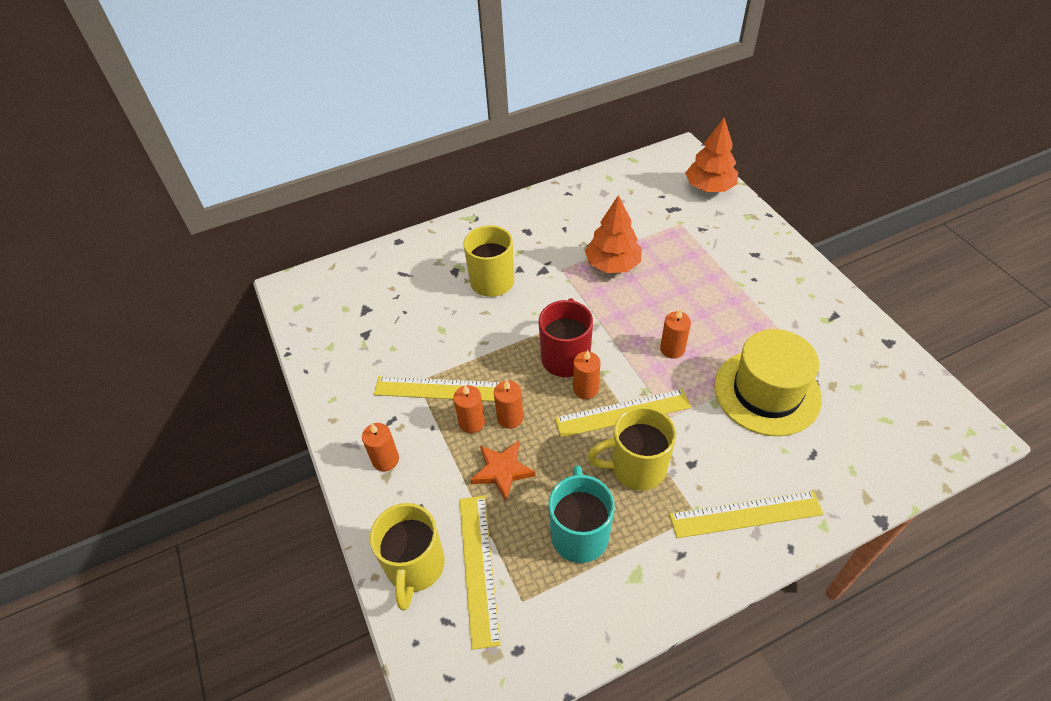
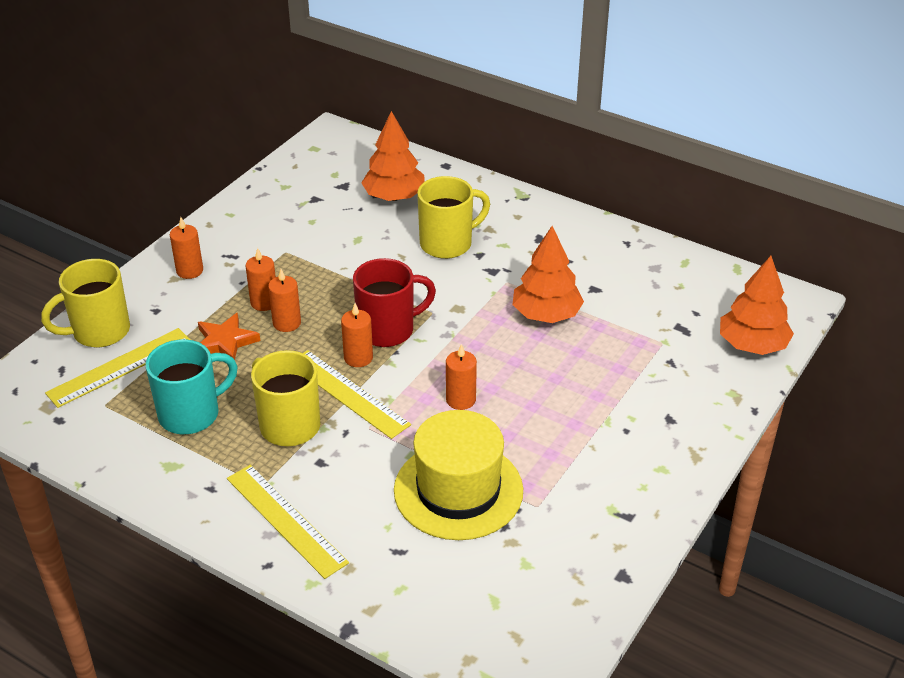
camera: 55 degrees right, 10 degrees down
yellow ruler [374,376,500,402] -> none
none -> orange tree [361,111,425,201]

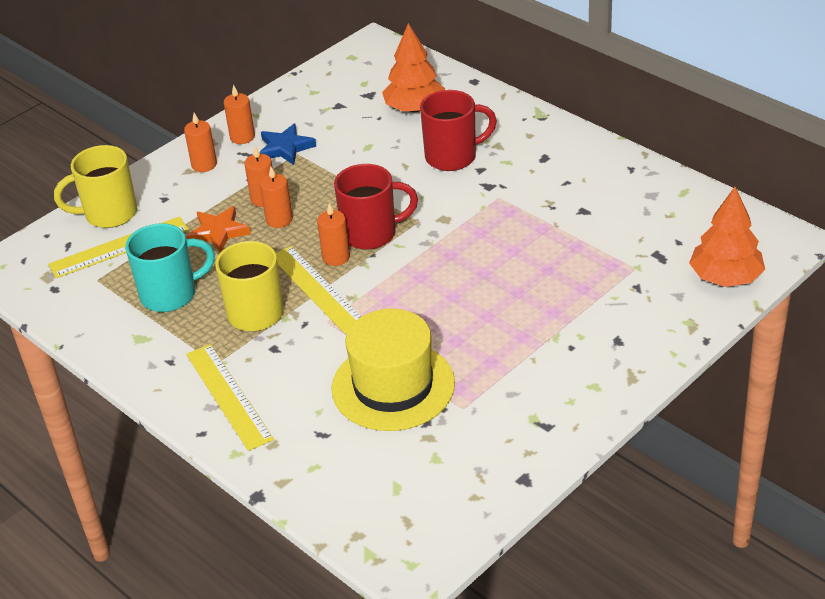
camera: 15 degrees right, 0 degrees up
yellow mug [417,176,490,259] -> red mug [420,90,497,171]
orange candle [446,344,477,410] -> orange candle moved to [224,85,255,144]
orange tree [513,226,584,323] -> none
none -> blue star [259,123,316,165]

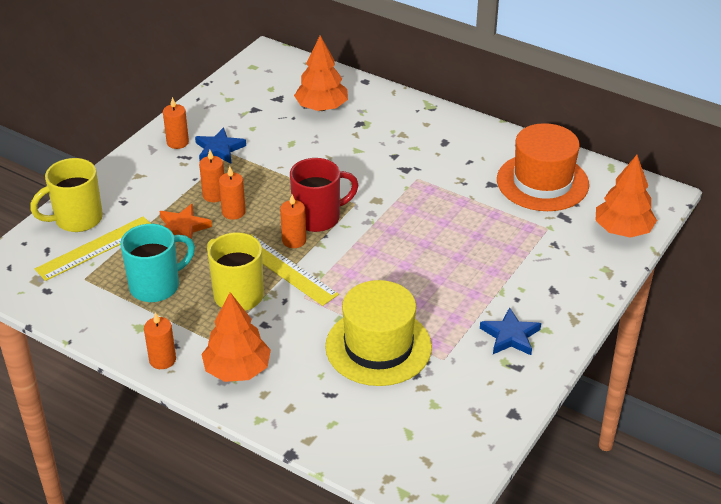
camera: 15 degrees left, 0 degrees up
orange candle [184,113,217,172] -> orange candle moved to [144,312,176,369]
yellow ruler [186,344,274,451] -> orange tree [201,292,271,382]
red mug [420,90,497,171] -> none
none -> blue star [480,307,541,355]
none -> orange hat [497,123,589,211]

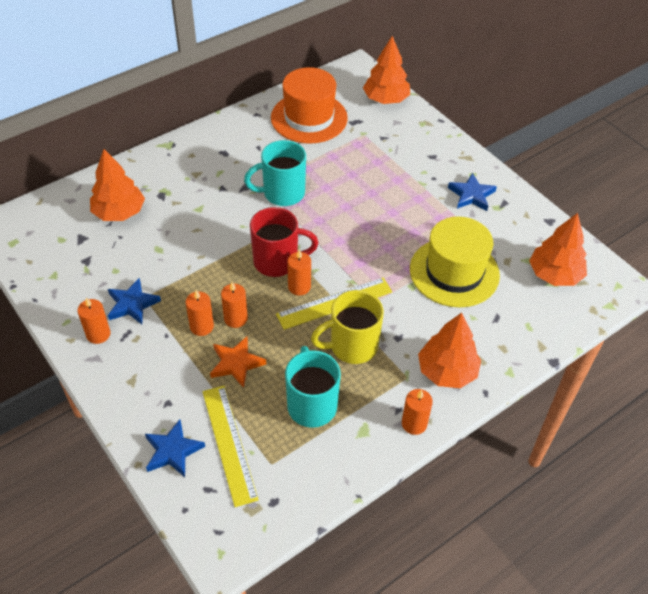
camera: 70 degrees left, 10 degrees up
yellow mug [30,158,103,232] -> blue star [145,420,205,477]
red mug [290,158,358,232] -> red mug turned 90 degrees clockwise [250,207,318,277]
none -> turquoise mug [244,140,306,206]
none -> orange tree [529,213,587,286]

